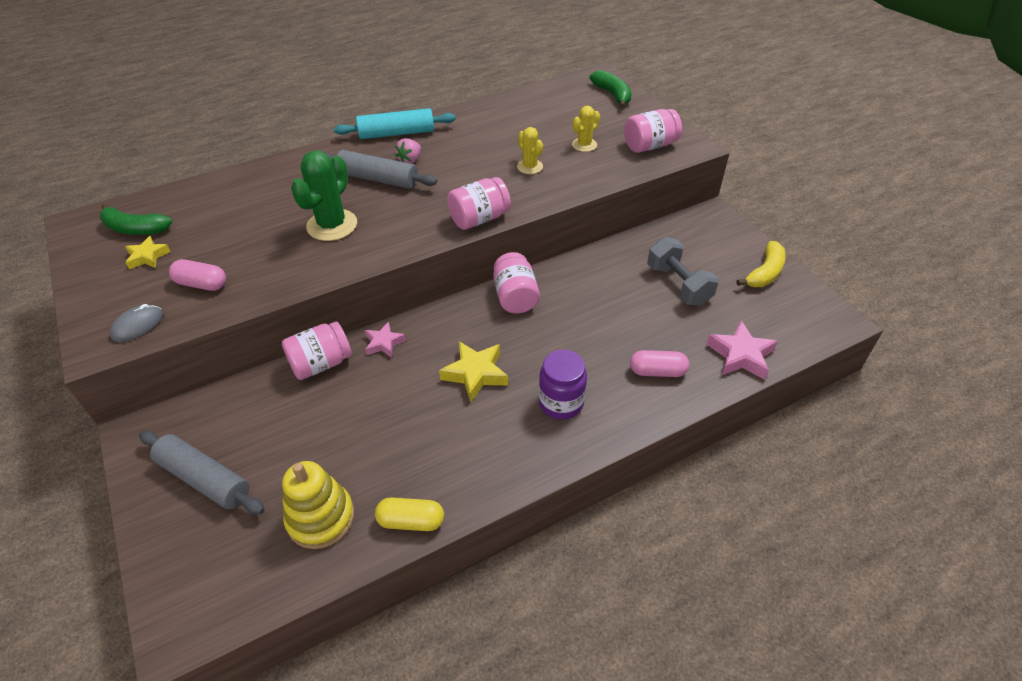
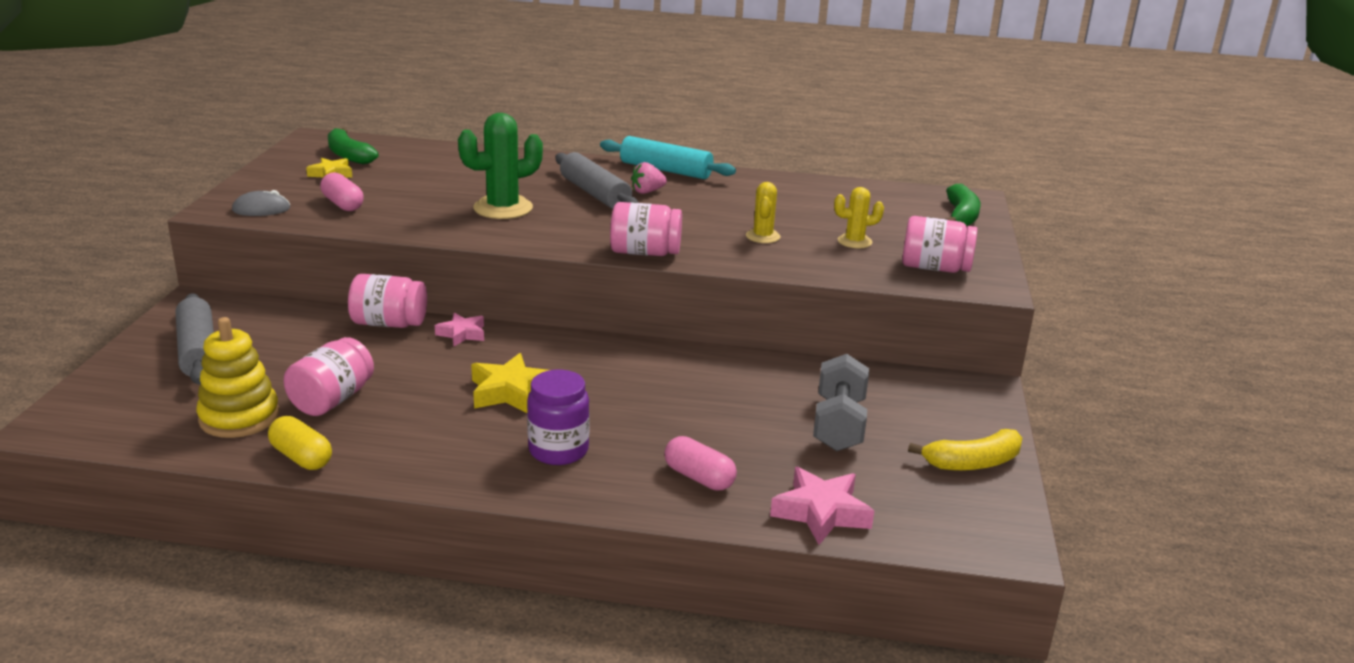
camera: 35 degrees right, 20 degrees down
pink jar [493,252,540,313] -> pink jar moved to [284,337,374,416]

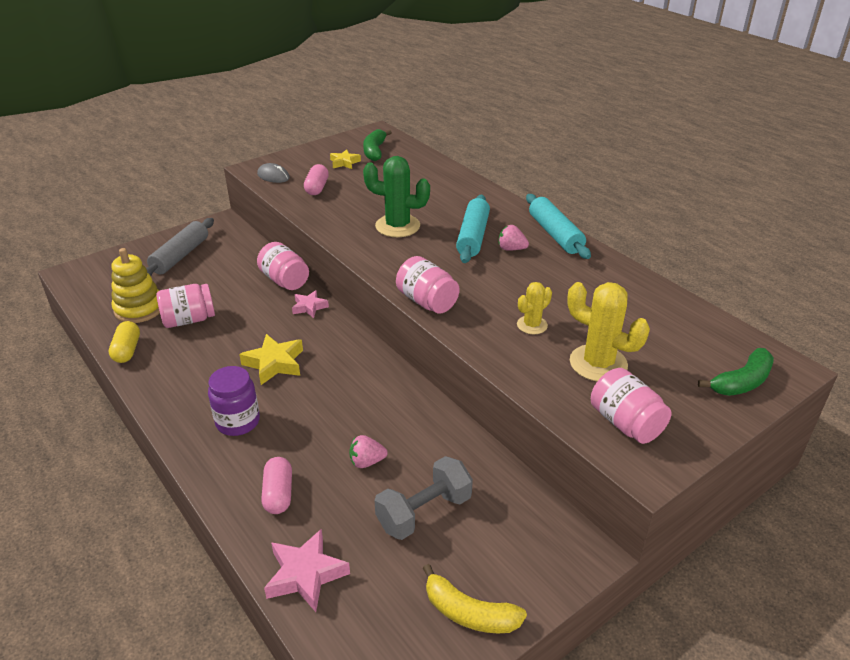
camera: 45 degrees right, 10 degrees up
grey rolling pin [555,152,638,209] -> turquoise rolling pin [456,195,490,263]
yellow cactus [834,187,884,248] -> yellow cactus [567,282,650,381], size x1.76
none -> pink strawberry [349,435,388,468]

